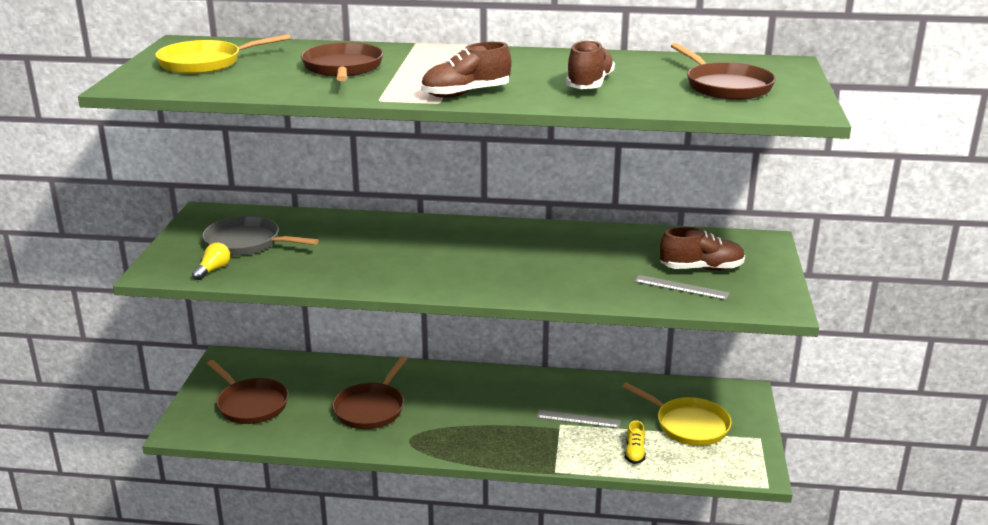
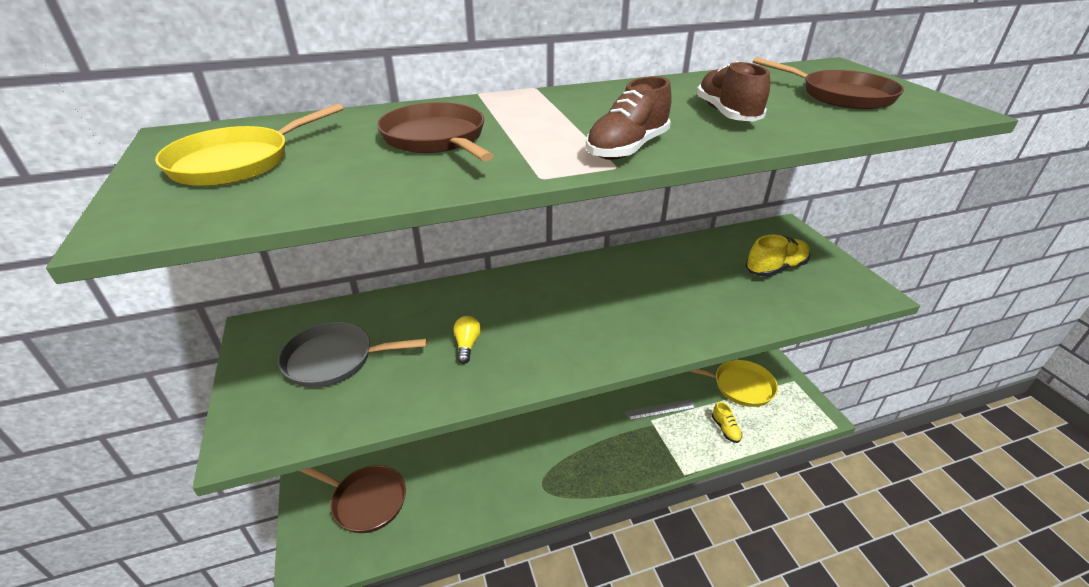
camera: 25 degrees left, 10 degrees up
yellow light bulb [192,243,230,280] -> yellow light bulb moved to [453,316,481,364]
brown pan [332,356,407,429] -> none
grey ruler [634,275,730,300] -> none
brown shoe [660,227,745,271] -> yellow shoe [746,235,810,277]

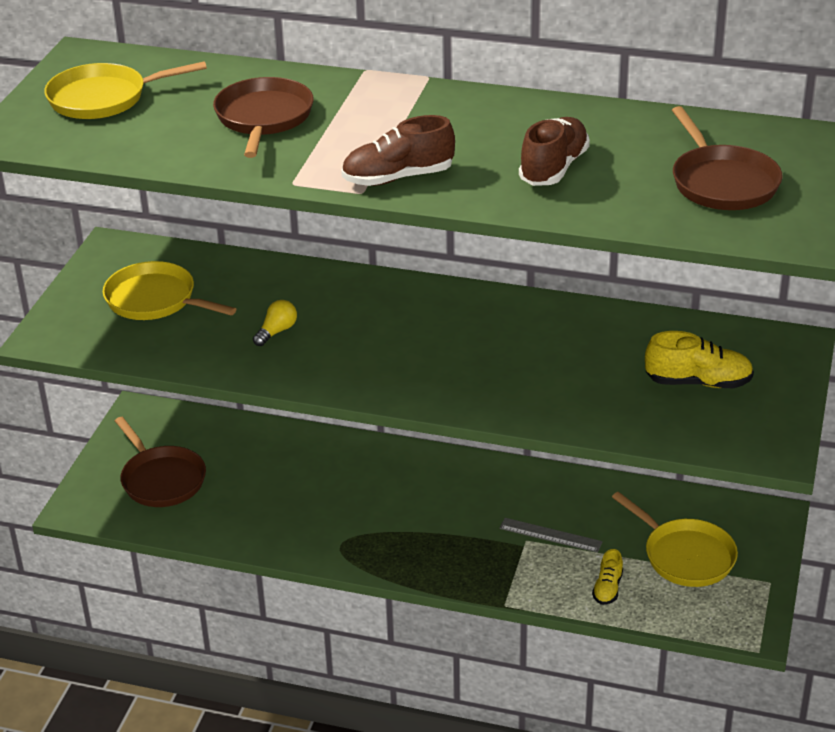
camera: 35 degrees right, 0 degrees up
grey pan [278,322,427,388] -> yellow pan [103,261,236,320]

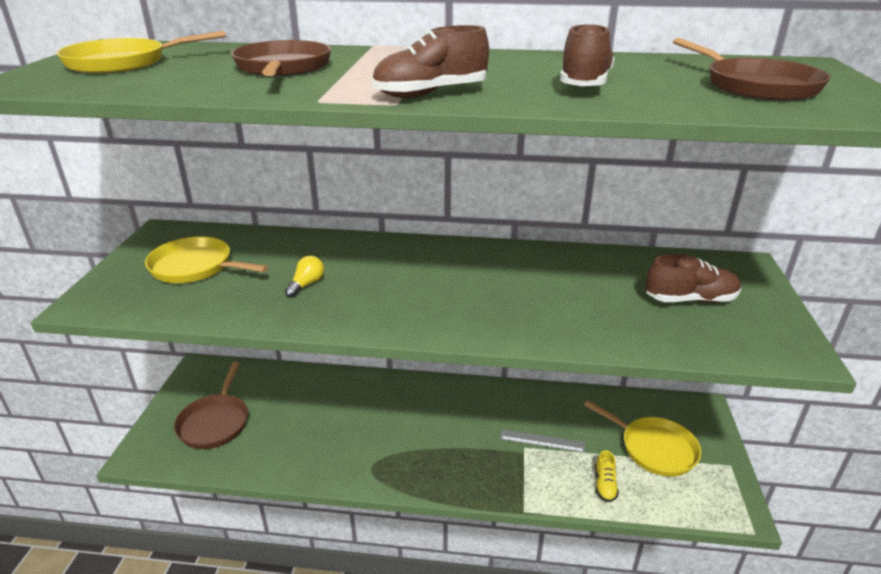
camera: 10 degrees left, 5 degrees down
brown pan [115,417,206,507] -> brown pan turned 45 degrees clockwise [174,362,248,449]
yellow shoe [645,331,754,388] -> brown shoe [646,254,741,303]

